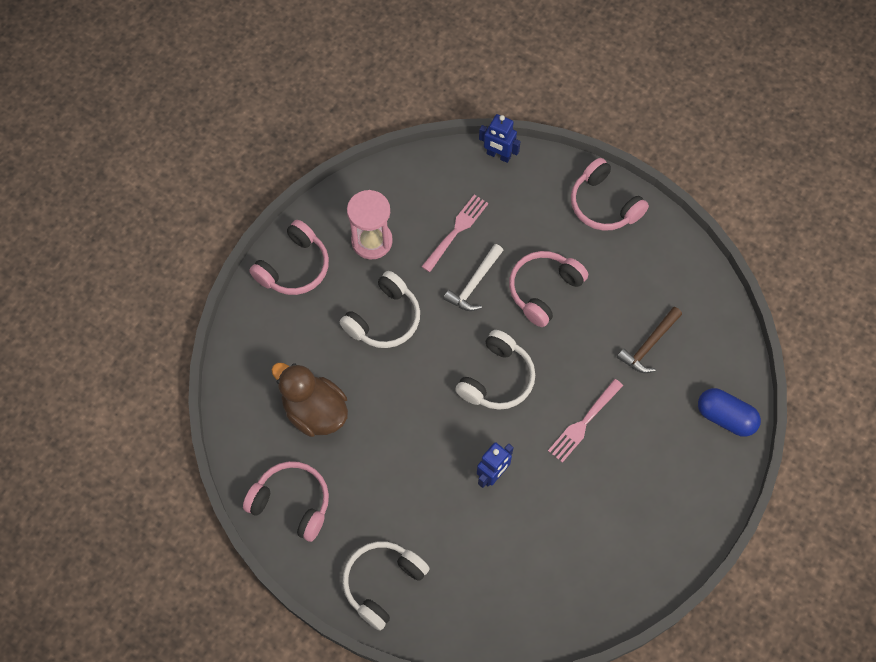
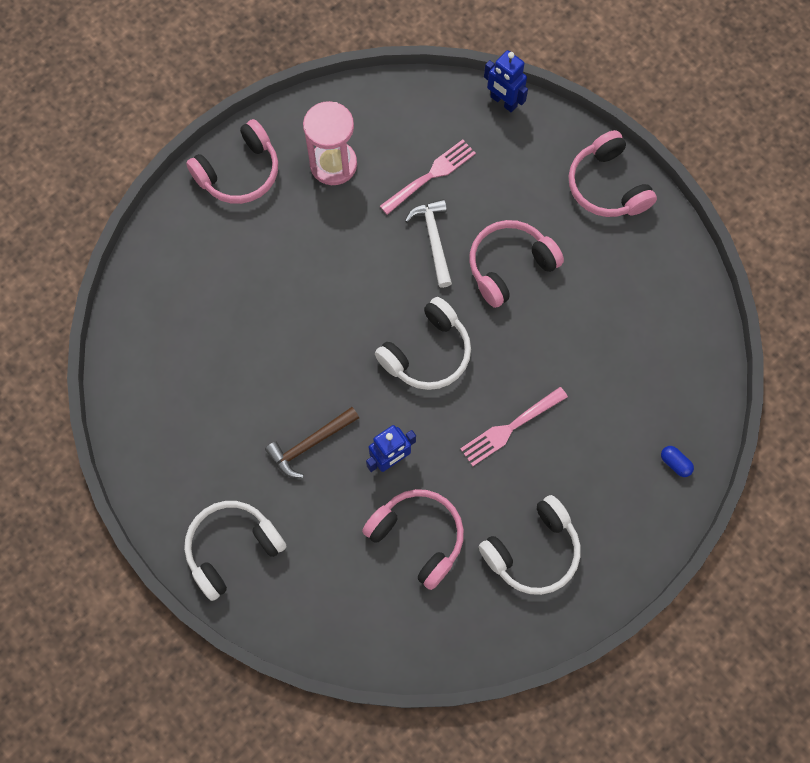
camera: 15 degrees right, 5 degrees up
pink headphones [243,461,329,542] -> pink headphones moved to [362,489,464,590]
brown duck [271,363,348,437] -> none
white headphones [340,271,420,348] -> white headphones moved to [479,495,580,595]
white hammer [443,244,503,311] -> white hammer turned 120 degrees clockwise [405,199,452,288]
brown hammer [617,307,682,373] -> brown hammer moved to [265,407,359,478]
blue capsule [698,388,761,437] -> blue capsule [661,446,694,477], size x0.48

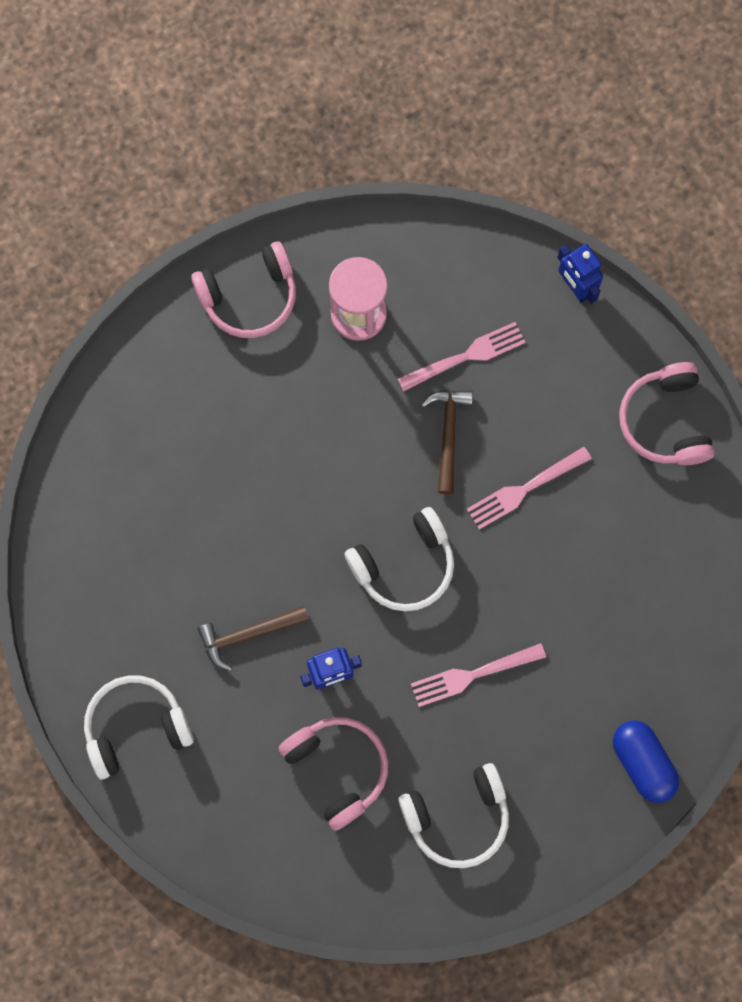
camera: 15 degrees right, 5 degrees up
white hammer [405,199,452,288] -> brown hammer [421,390,473,494]
pink headphones [469,220,564,308] -> pink fork [467,447,592,529]
blue capsule [661,446,694,477] -> blue capsule [613,720,679,803], size x2.07

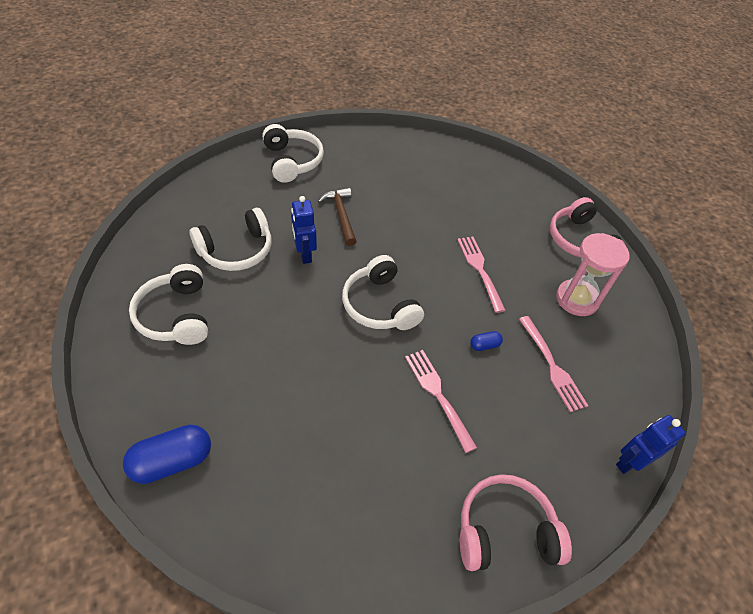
camera: 90 degrees right, 25 degrees down
pink headphones [278,717,388,831] -> white headphones [189,208,272,271]
pink fork [411,643,546,707] -> pink fork moved to [457,236,506,313]
brown hammer [421,390,473,494] -> blue capsule [470,331,503,351]

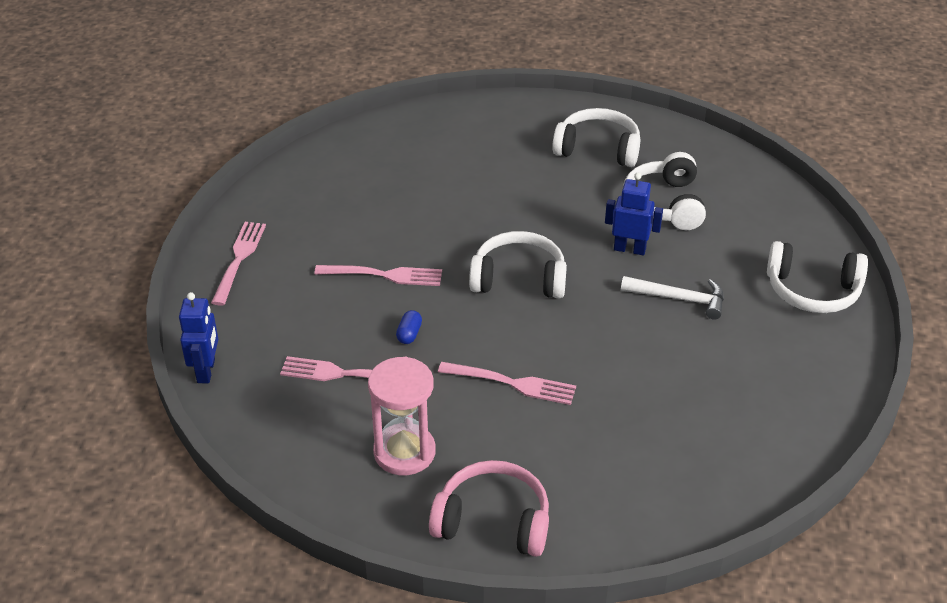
camera: 125 degrees right, 10 degrees down
blue capsule [123,425,211,484] -> none
brown hammer [318,188,357,246] -> white hammer [621,276,724,320]
pink headphones [460,474,572,571] -> pink fork [211,222,266,306]

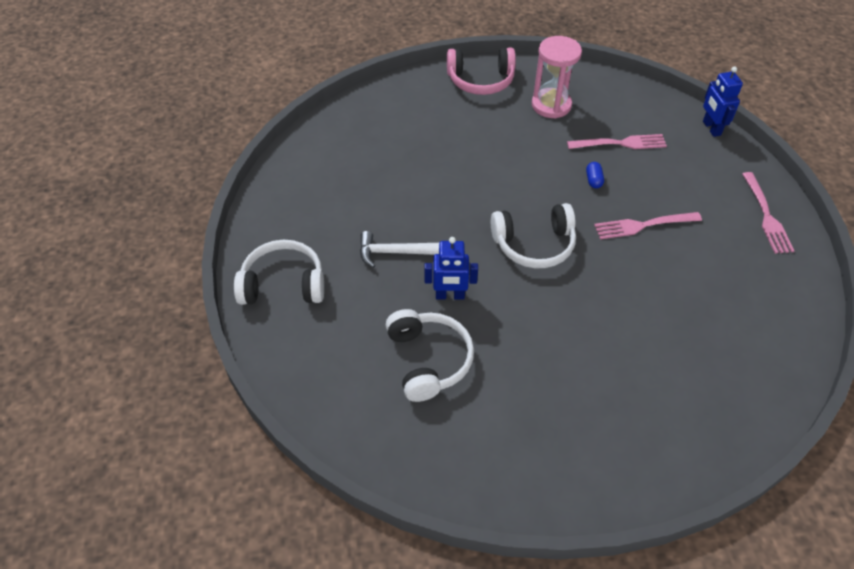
camera: 165 degrees right, 10 degrees up
pink fork [438,362,576,405] -> none
white headphones [552,108,640,167] -> none

